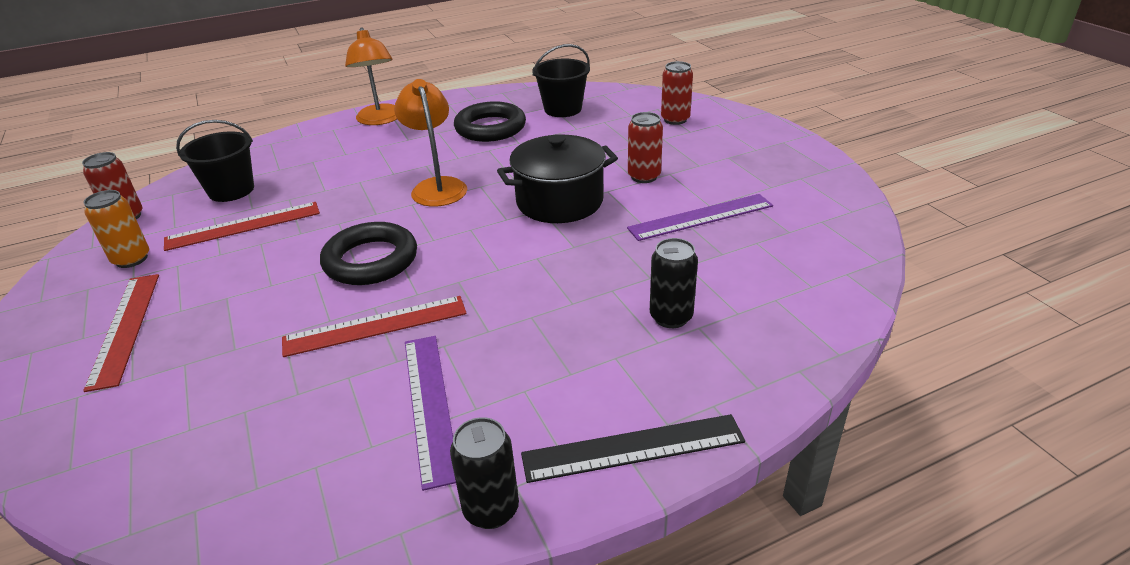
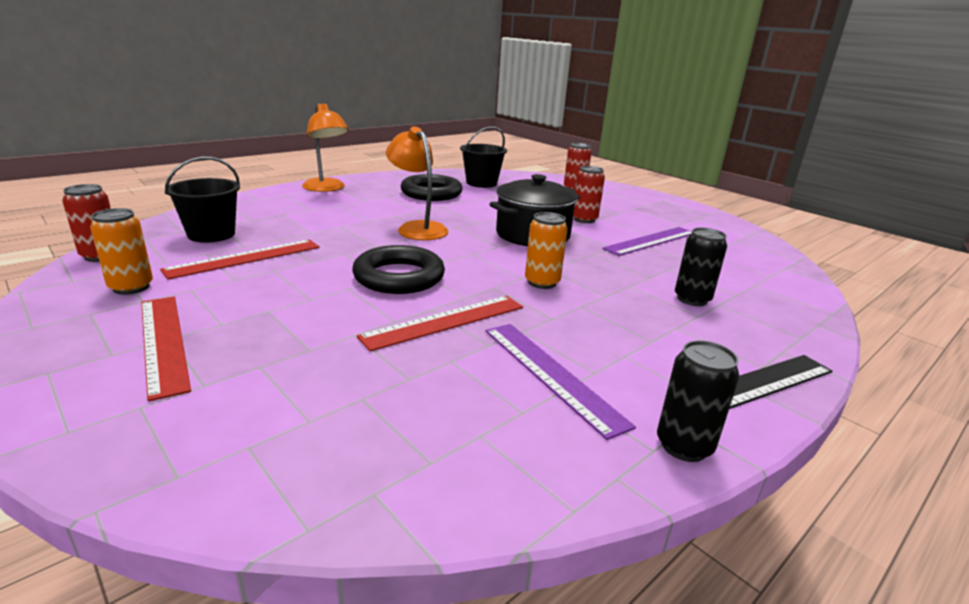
camera: 20 degrees left, 10 degrees down
none -> orange can [525,212,568,289]

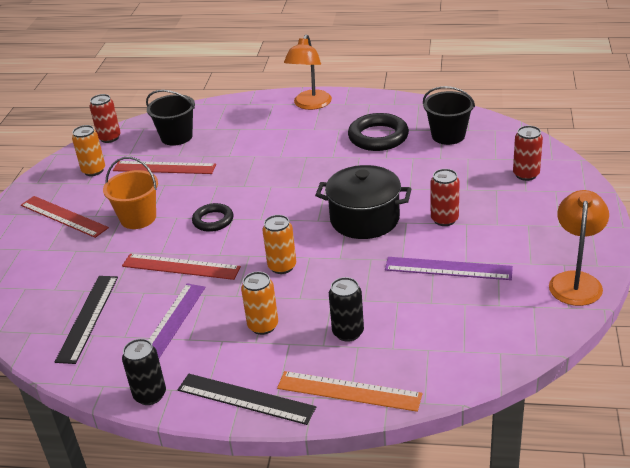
camera: 55 degrees right, 10 degrees up
red ruler [141,297,191,402] -> red ruler turned 75 degrees counterclockwise [21,196,109,238]
black ring [352,245,445,294] -> black ring [192,203,233,232], size x0.62
orange lamp [386,127,448,240] -> orange lamp moved to [549,190,609,306]
none -> black ruler [55,276,118,364]
none -> orange bucket [103,157,158,229]
none -> orange can [241,272,278,335]
none -> orange ruler [277,371,422,412]

